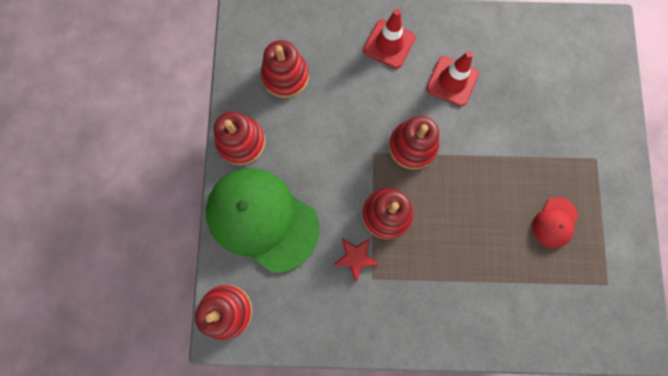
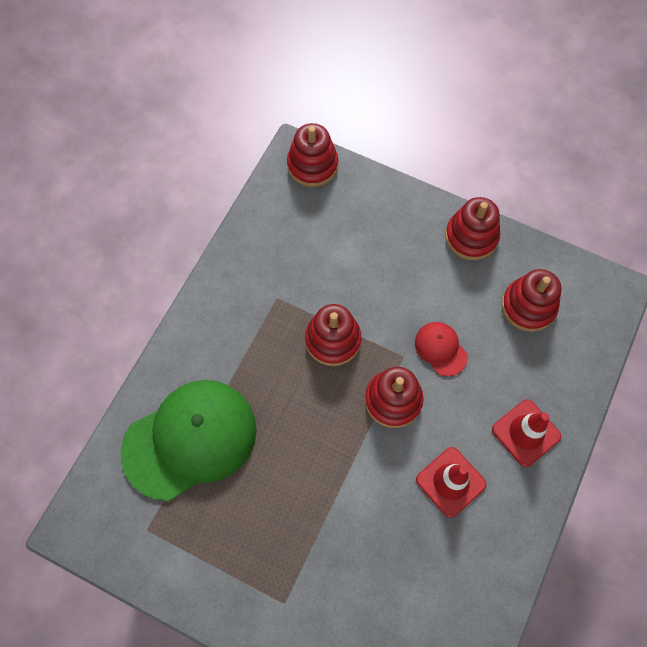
camera: 115 degrees right, 10 degrees down
green cap [206,168,320,272] -> green cap moved to [120,380,257,501]
red star [334,238,378,281] -> none
red cap [532,197,578,248] -> red cap moved to [415,322,468,377]

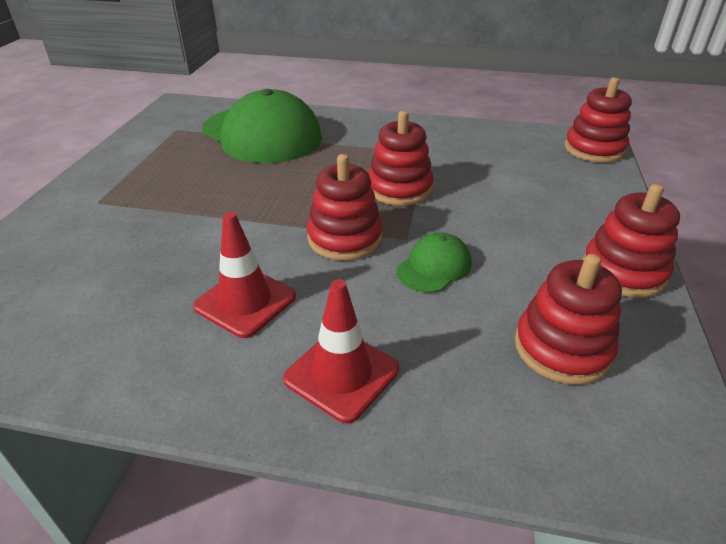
camera: 75 degrees right, 30 degrees down
red cap [415,322,468,377] -> green cap [396,232,472,293]

